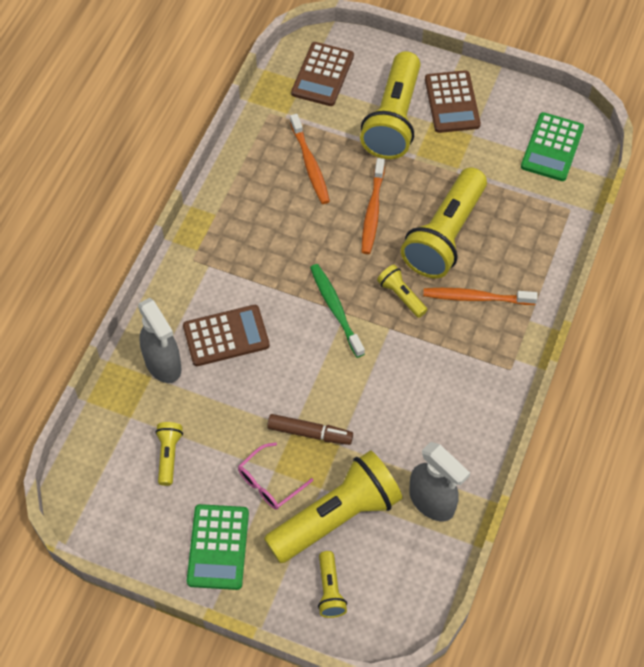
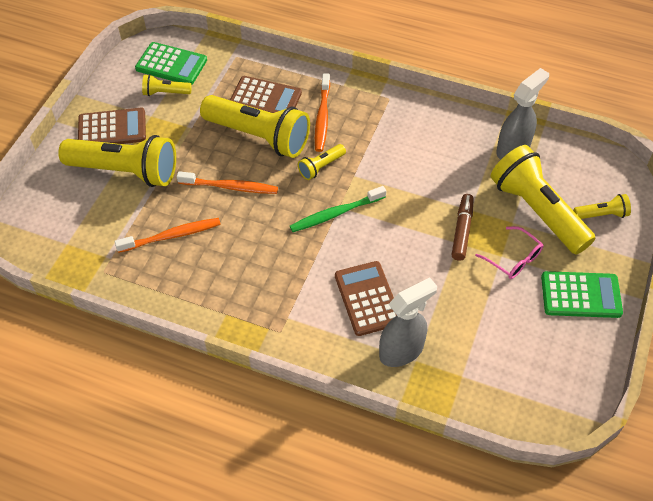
camera: 90 degrees left, 5 degrees down
yellow flashlight [155,422,183,486] -> yellow flashlight moved to [142,74,192,96]
brown calculator [291,42,354,106] -> brown calculator moved to [230,76,302,113]

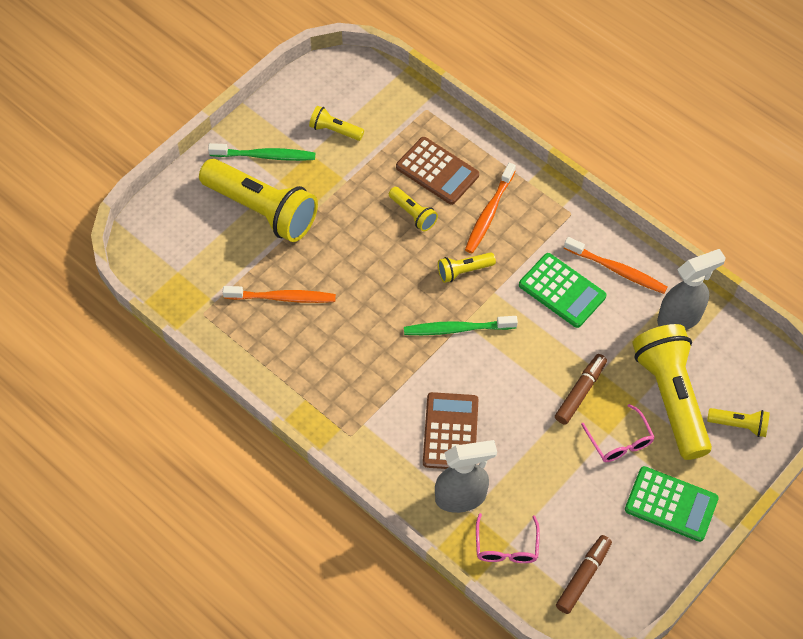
camera: 20 degrees right, 5 degrees up
brown calculator [78,108,146,144] -> green toothbrush [208,143,315,161]
green calculator [135,42,207,84] -> green calculator moved to [519,253,606,328]
orange toothbrush [177,171,278,194] -> orange toothbrush moved to [564,237,667,294]
yellow flashlight [200,95,310,158] -> yellow flashlight [389,187,438,231], size x0.45
none -> pink glasses [476,513,540,563]
none -> brown marker [556,535,612,614]

